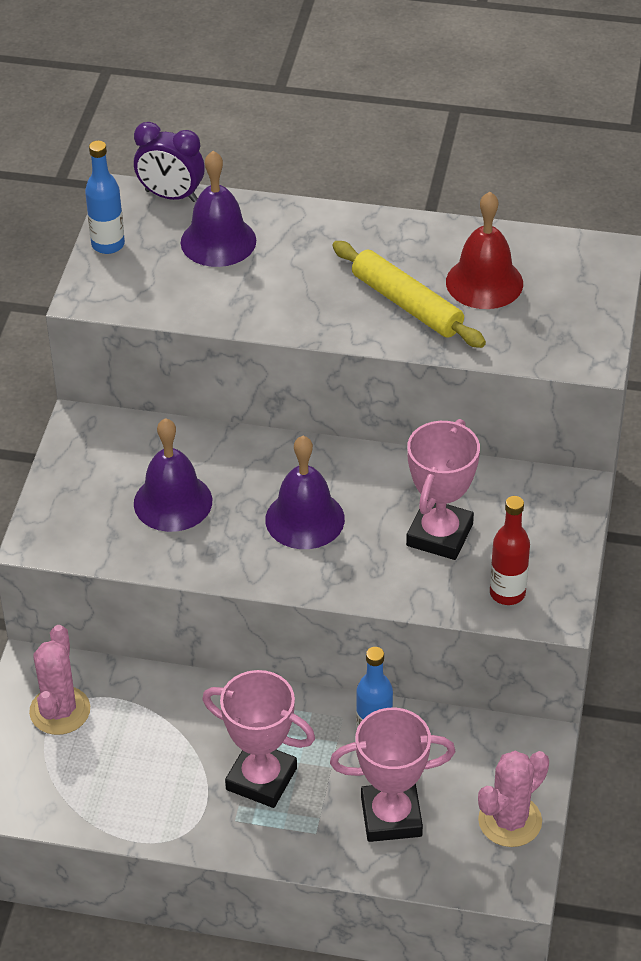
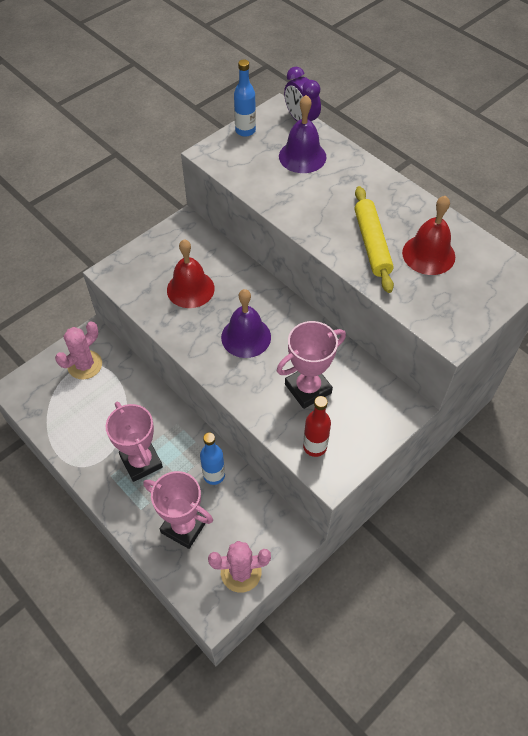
camera: 35 degrees right, 10 degrees up
purple bell [134,418,212,532] -> red bell [167,239,215,308]

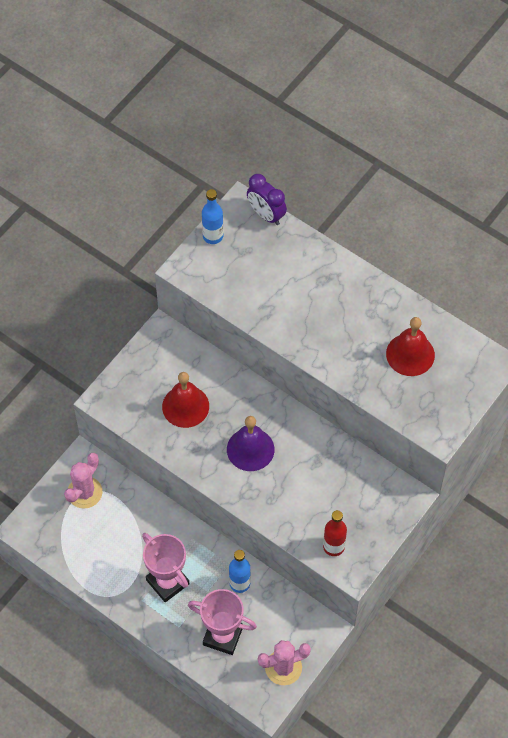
camera: 10 degrees left, 5 degrees up
pink trophy [277,321,346,409] -> none
purple bell [279,95,326,173] -> none
yellow rolling pin [355,186,394,293] -> none

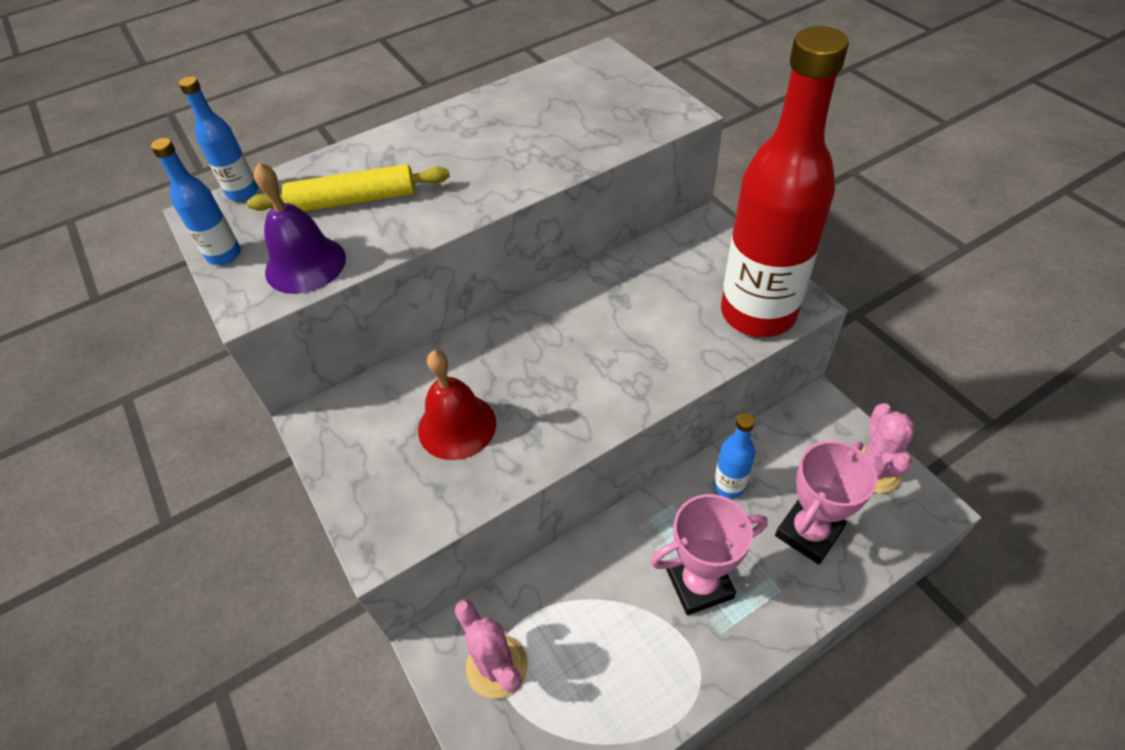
camera: 65 degrees left, 10 degrees down
purple bell [227,416,274,471] -> purple bell moved to [254,162,346,294]
purple clock [247,174,287,225] -> blue bottle [179,76,258,201]
red bottle [323,510,347,556] -> red bottle [721,26,849,337], size x2.37
red bell [386,317,435,376] -> none
none -> yellow rolling pin [247,164,450,211]

